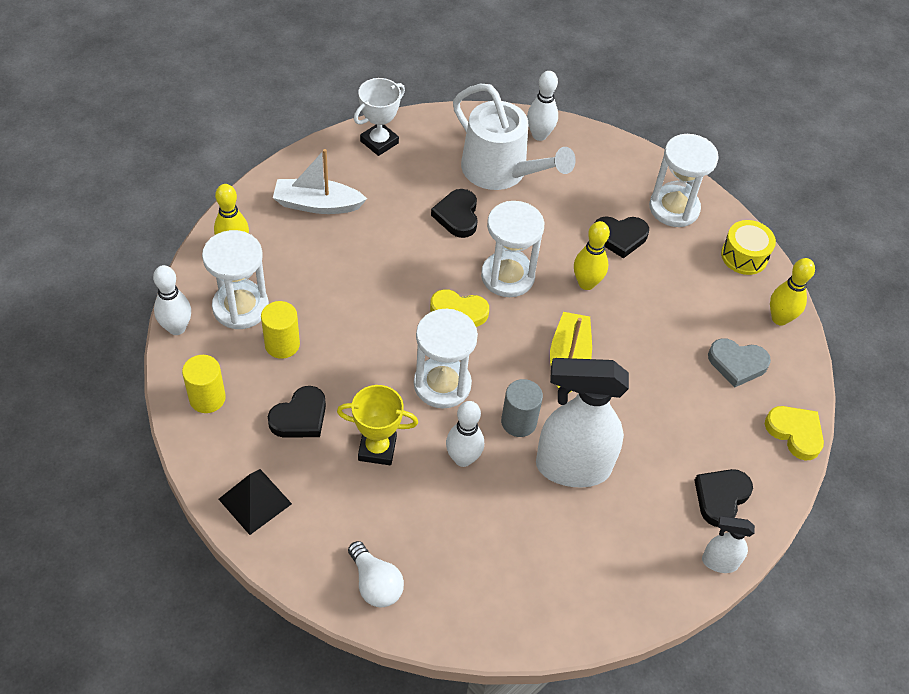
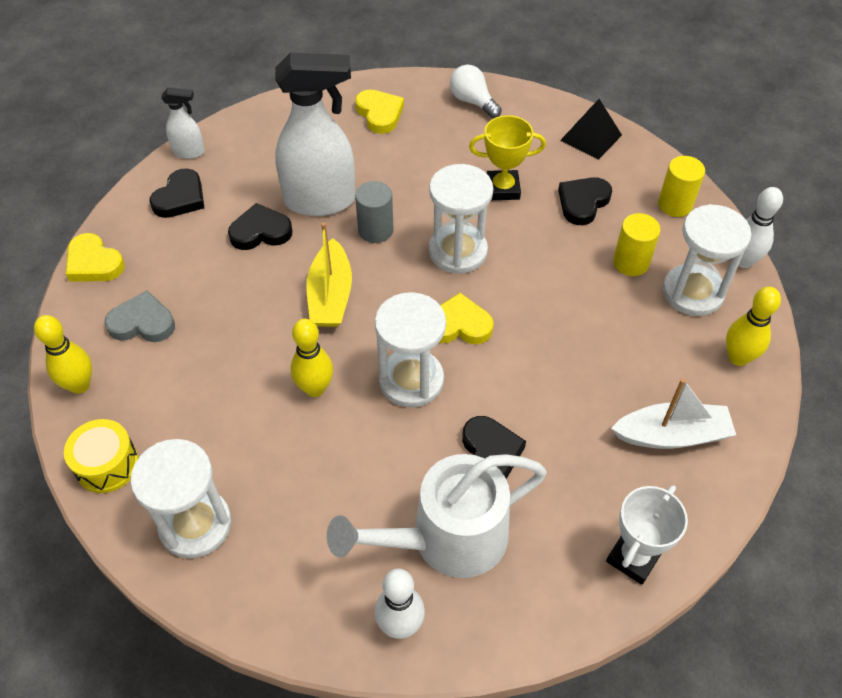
camera: 175 degrees right, 0 degrees up
white bowling pin [446,401,484,467] -> none
white watering can [453,83,576,190] -> white watering can turned 60 degrees counterclockwise [327,454,547,578]
black heart [595,216,649,258] -> black heart moved to [228,203,293,250]
none -> yellow heart [355,90,404,134]

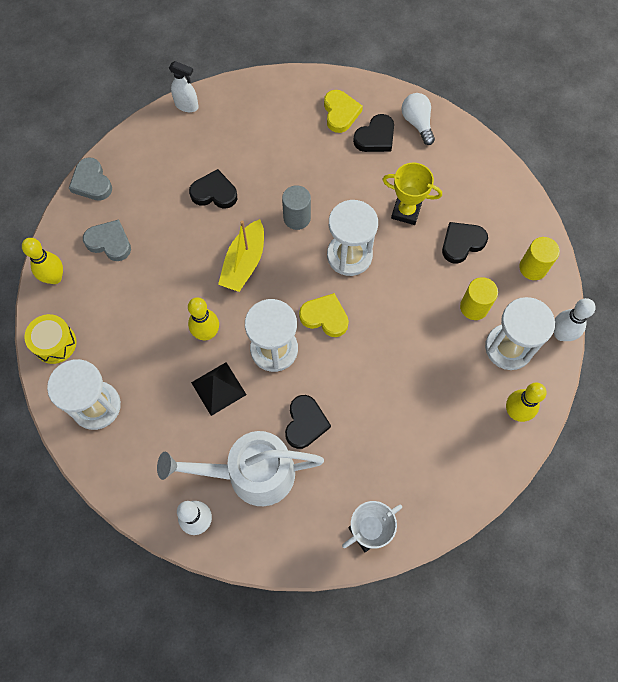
camera: 20 degrees right, 15 degrees up
yellow heart [66,233,125,282] -> grey heart [69,158,112,201]
black heart [149,169,204,218] -> black heart moved to [353,114,394,152]
white spray bottle [275,52,355,216] -> none
black pyramid [560,99,622,160] -> black pyramid moved to [191,362,247,416]
white boat [611,378,736,449] -> none

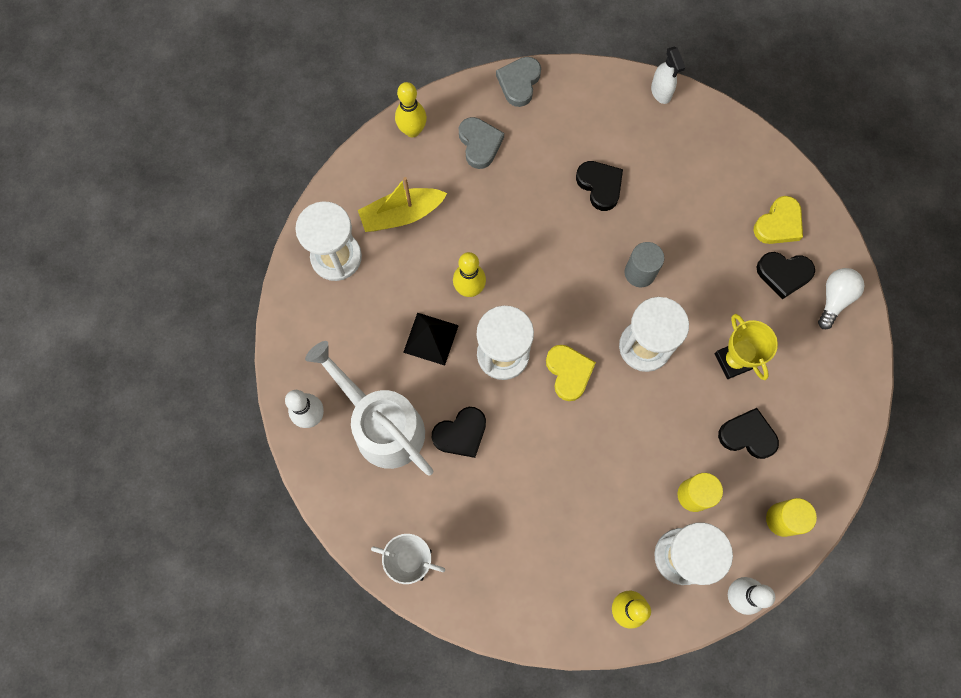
camera: 50 degrees right, 5 degrees up
yellow drum [25,314,77,364] -> none
yellow boat [218,219,264,292] -> yellow boat moved to [358,177,447,232]

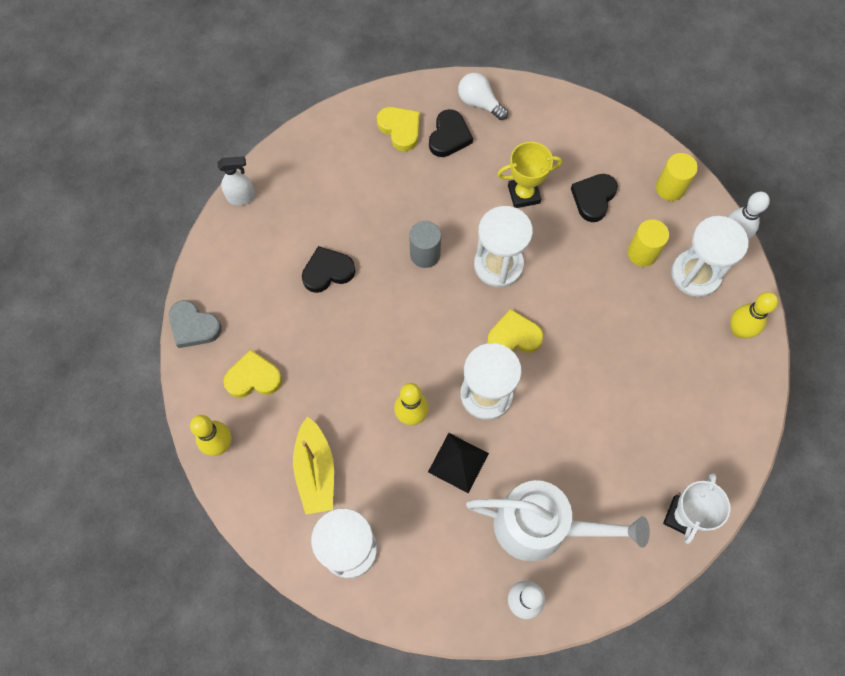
camera: 80 degrees left, 5 degrees down
white watering can [305,341,433,475] -> white watering can turned 135 degrees counterclockwise [466,480,650,561]
black heart [432,407,486,458] -> none
grey heart [459,117,504,169] -> yellow heart [223,350,282,398]

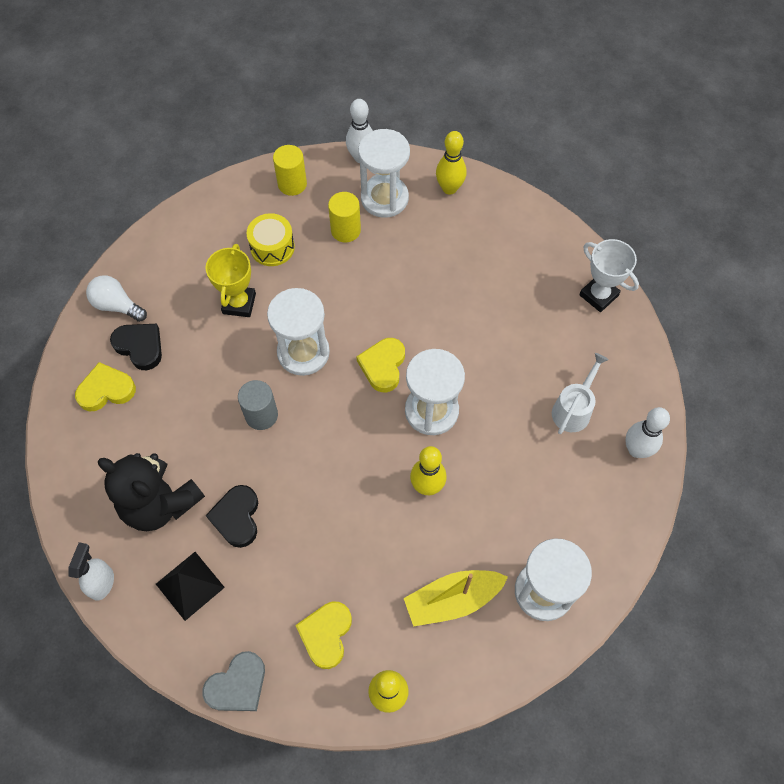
camera: 70 degrees left, 5 degrees down
yellow boat [293,416,334,514] -> yellow boat turned 150 degrees clockwise [404,570,508,627]
black pyramid [428,433,489,494] -> black pyramid moved to [156,552,225,621]
white light bulb [458,73,508,120] -> white light bulb turned 60 degrees clockwise [86,275,147,322]
white watering can [466,480,650,561] -> white watering can [552,353,609,434], size x0.55
black heart [571,174,618,222] -> yellow drum [247,213,295,266]
none -> black teddy bear [98,453,205,531]

